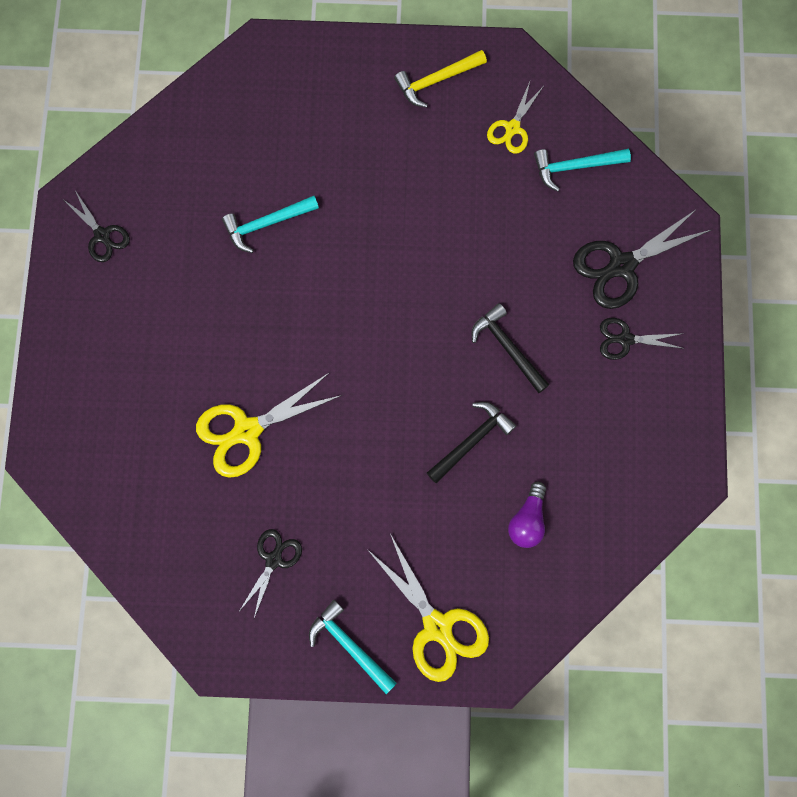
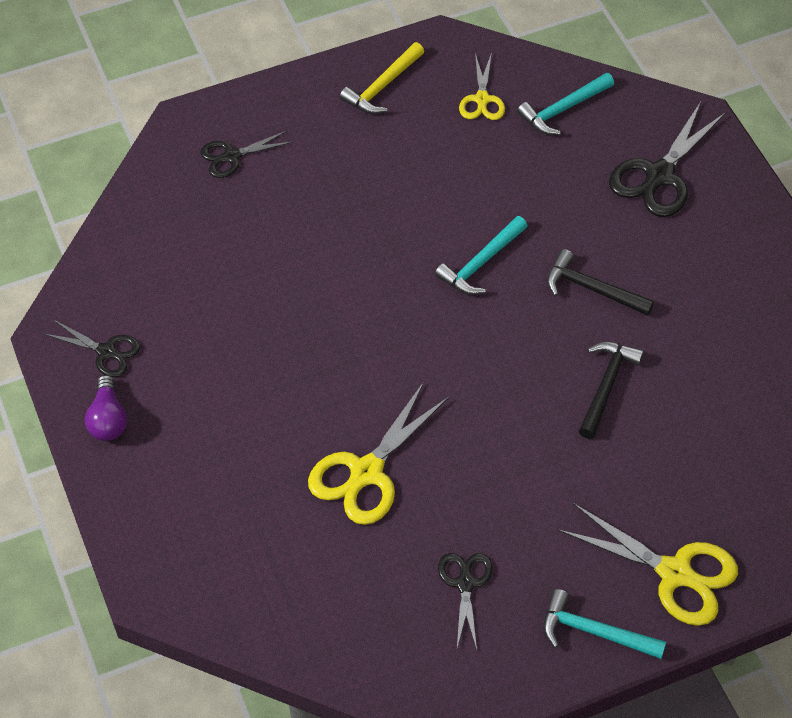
camera: 25 degrees left, 20 degrees down
turquoise hammer [222,196,319,253] -> turquoise hammer moved to [435,216,528,295]
purple light bulb [508,482,546,548] -> purple light bulb moved to [85,375,127,441]
black scissors [600,318,685,360] -> black scissors moved to [200,131,293,178]

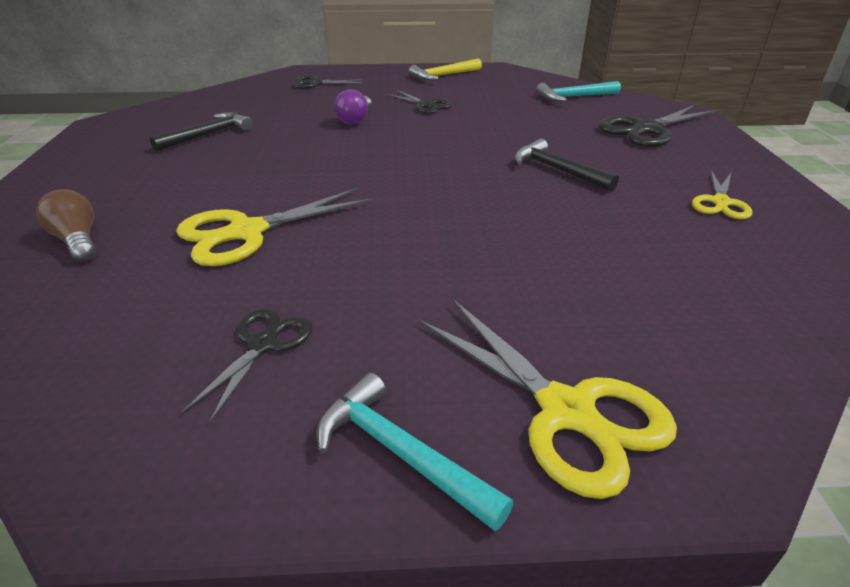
camera: 20 degrees right, 20 degrees down
black scissors [44,320,140,377] -> black scissors moved to [387,90,452,114]
purple light bulb [85,375,127,441] -> purple light bulb moved to [334,89,372,125]
turquoise hammer [435,216,528,295] -> none
yellow scissors [459,53,505,120] -> yellow scissors moved to [692,170,752,219]
black hammer [579,342,644,439] -> black hammer moved to [150,112,253,152]
none -> brown light bulb [36,189,96,262]

